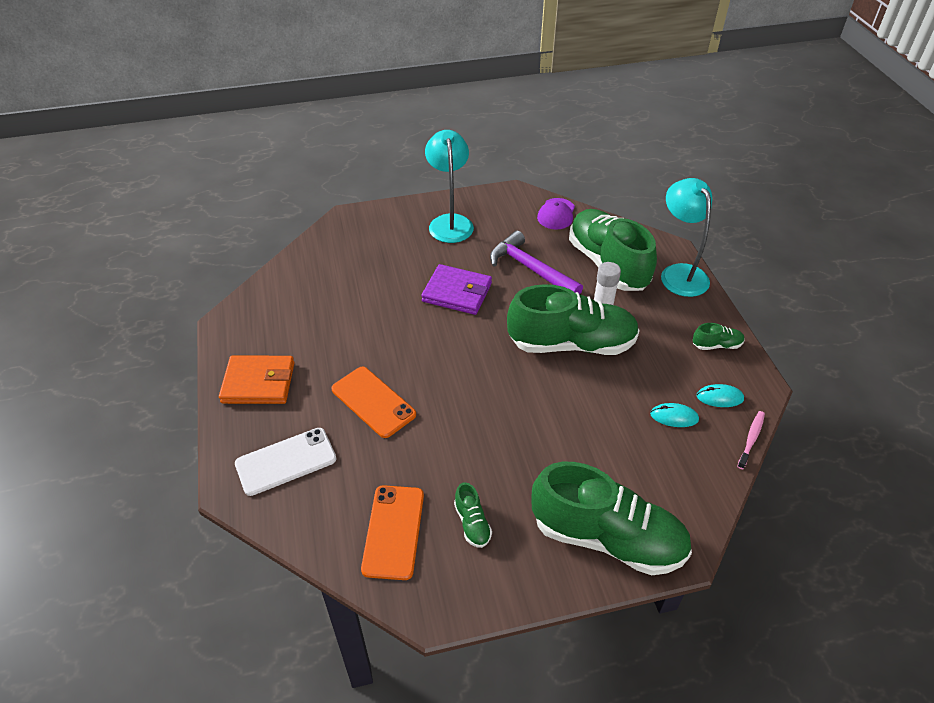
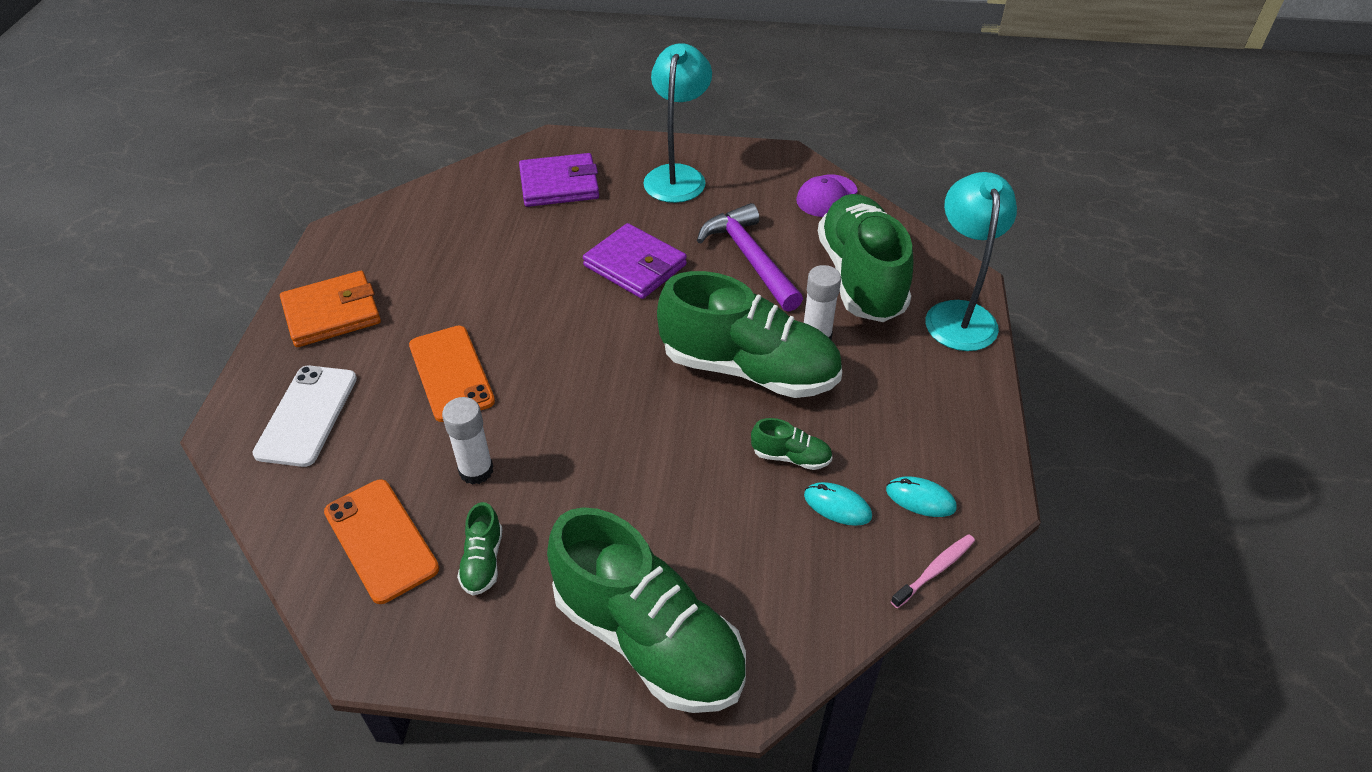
camera: 20 degrees right, 0 degrees up
orange wallet [219,355,295,404] -> orange wallet turned 45 degrees counterclockwise [280,271,381,347]
white phone [235,428,336,496] -> white phone turned 75 degrees counterclockwise [252,366,357,467]
orange phone [361,485,424,580] -> orange phone turned 60 degrees counterclockwise [324,479,439,604]
green shoe [693,323,745,350] -> green shoe moved to [751,418,833,470]
none -> white glue stick [442,397,493,485]
none -> purple wallet [519,153,599,207]

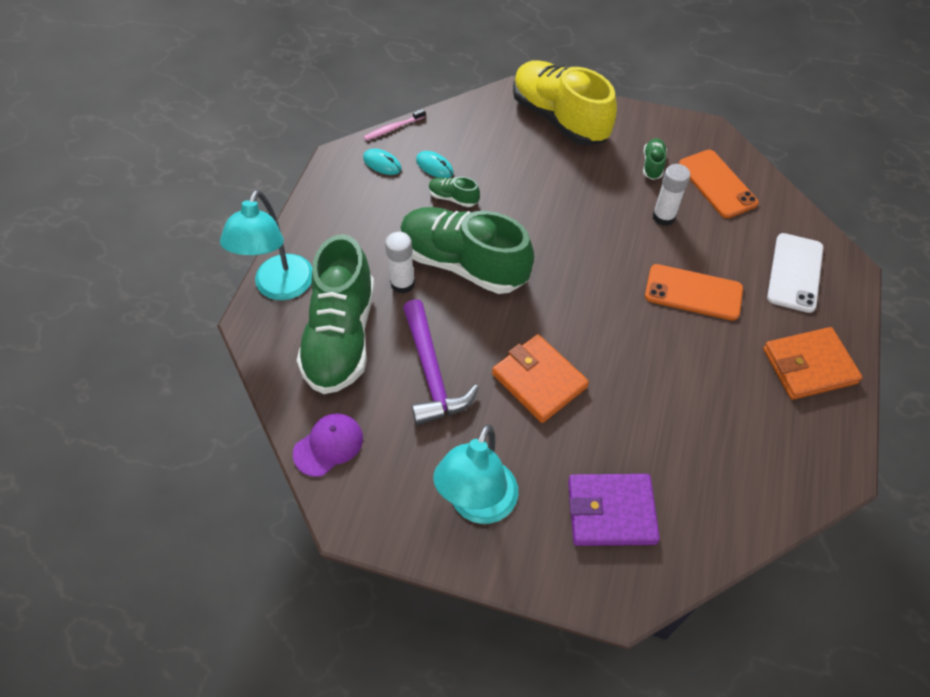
camera: 170 degrees left, 10 degrees up
orange phone [409,326,495,422] -> orange phone turned 60 degrees counterclockwise [645,264,743,321]
green shoe [547,507,746,713] -> yellow shoe [513,60,617,146]
purple wallet [583,223,687,299] -> orange wallet [492,334,589,423]

